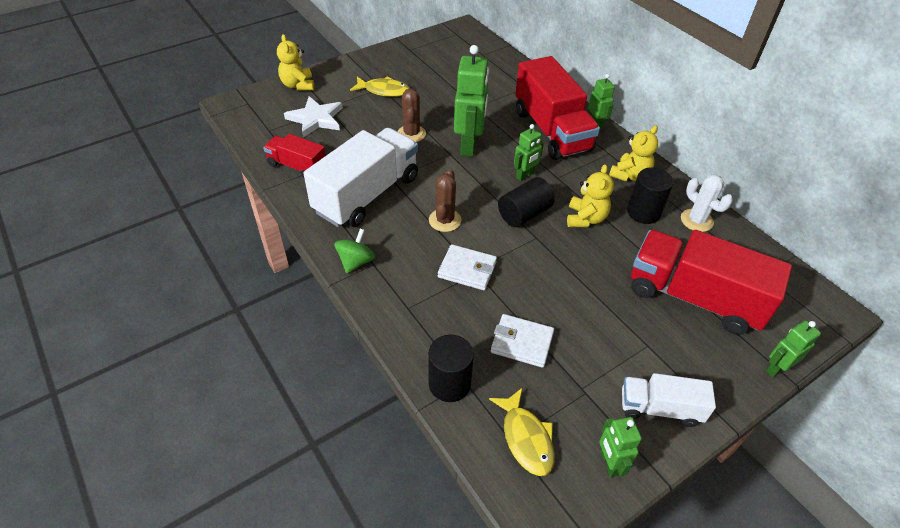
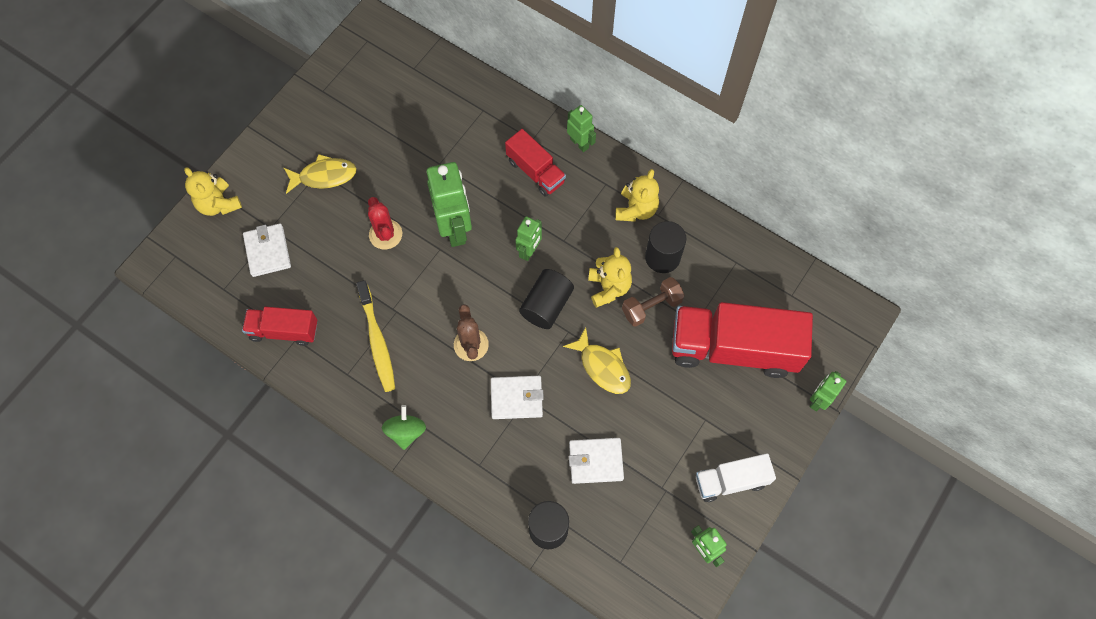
camera: 20 degrees left, 20 degrees up
white star [284,96,343,137] -> white wallet [243,223,291,277]
white truck [304,128,418,227] -> yellow toothbrush [356,280,395,392]
brown cactus [398,88,426,142] -> red cactus [368,197,402,249]
yellow fish [489,388,555,476] -> yellow fish moved to [563,327,631,394]
red truck [515,56,600,160] -> red truck [505,129,566,197], size x0.54
white cactus [681,174,733,232] -> none
none -> brown dumbbell [622,277,685,327]

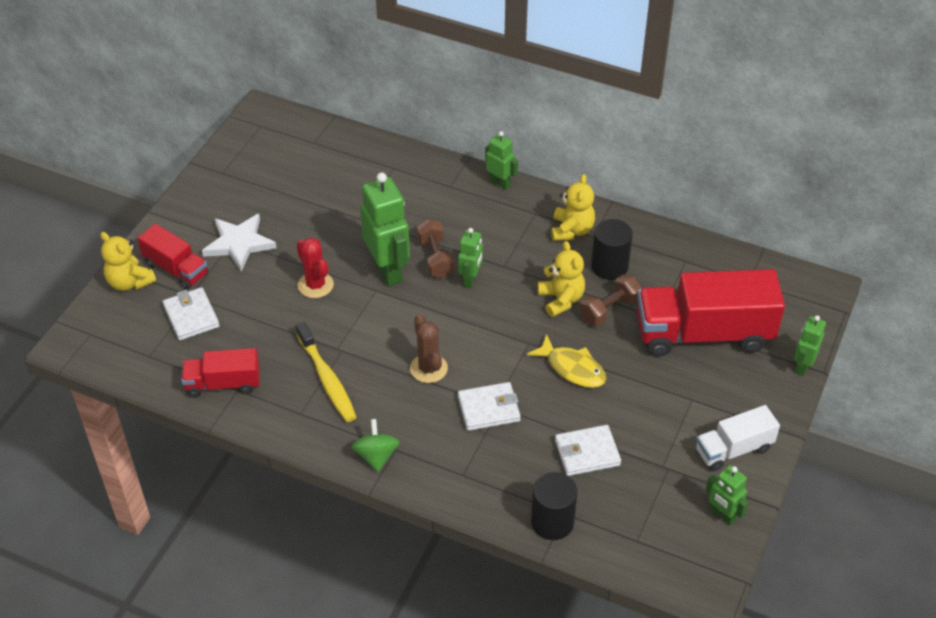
camera: 10 degrees left, 20 degrees down
yellow fish [284,154,357,194] -> white star [202,214,277,271]
red truck [505,129,566,197] -> red truck moved to [138,224,208,290]
black cylinder [519,269,574,329] -> none
none -> brown dumbbell [417,219,455,278]

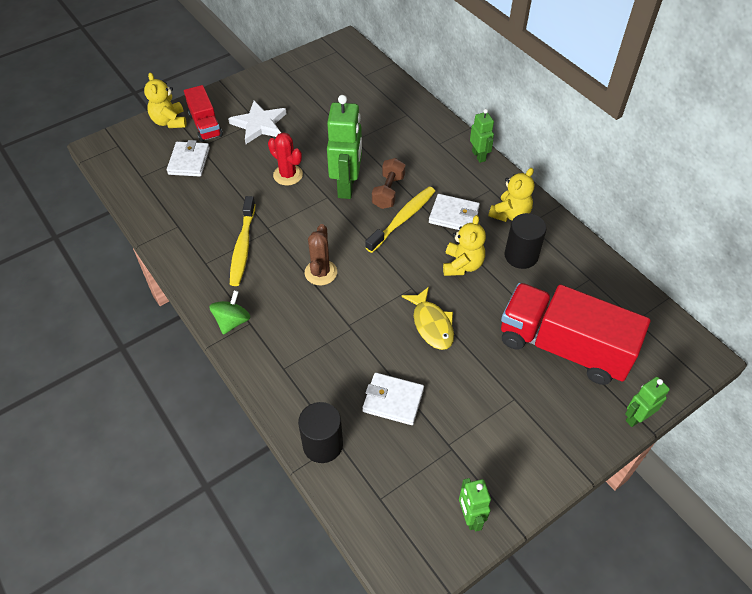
camera: 30 degrees right, 5 degrees up
red truck [181,348,260,398] -> none
red cactus [297,238,334,298] -> red cactus turned 45 degrees counterclockwise [268,132,303,185]
green robot [458,228,483,288] -> yellow toothbrush [365,187,435,253]
white wallet [458,382,521,431] -> white wallet moved to [429,194,480,230]
brown dumbbell [580,274,642,326] -> none
white truck [696,405,780,471] -> none

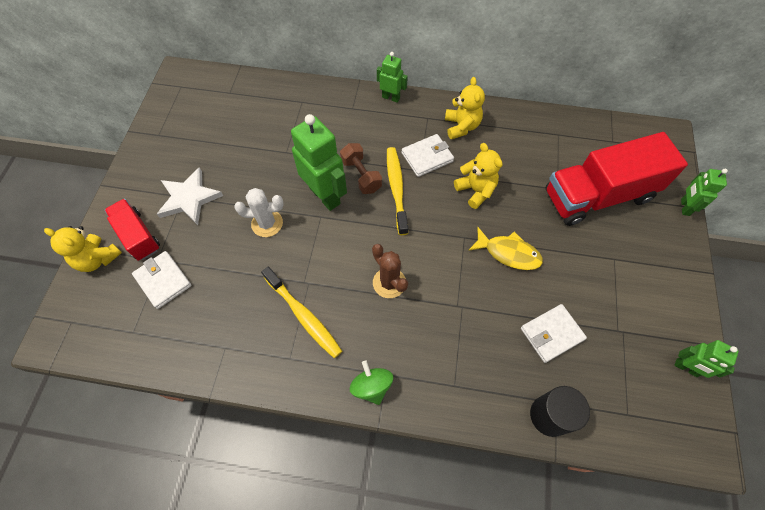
camera: 45 degrees left, 10 degrees up
red truck [184,85,223,142] -> red truck turned 150 degrees counterclockwise [105,199,160,261]
red cactus [268,132,303,185] -> white cactus [234,188,284,237]
black cylinder [505,213,547,269] -> none

